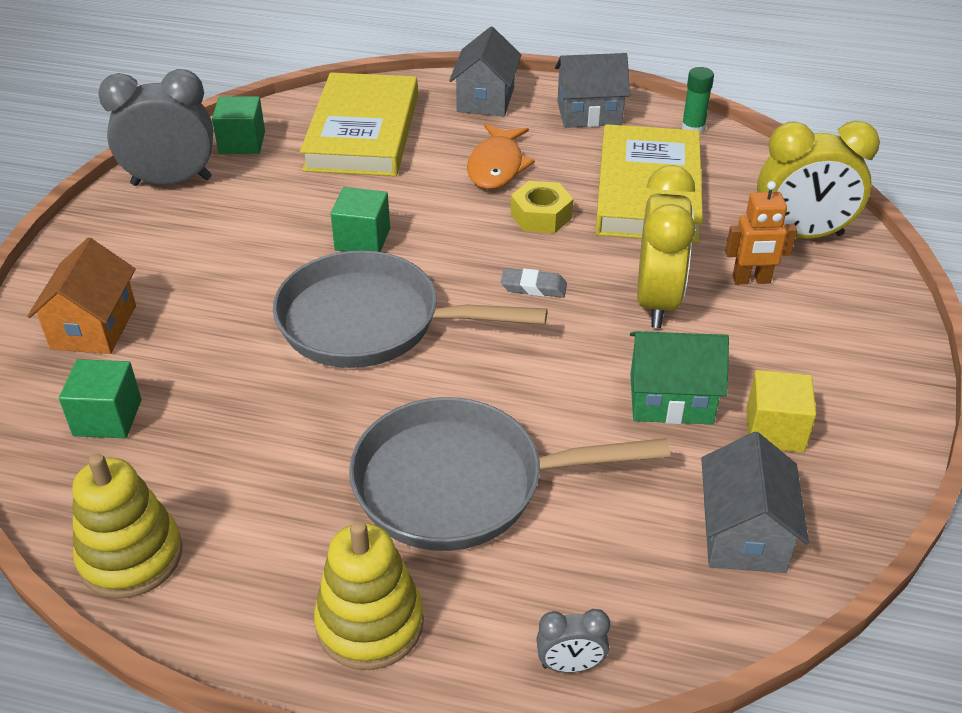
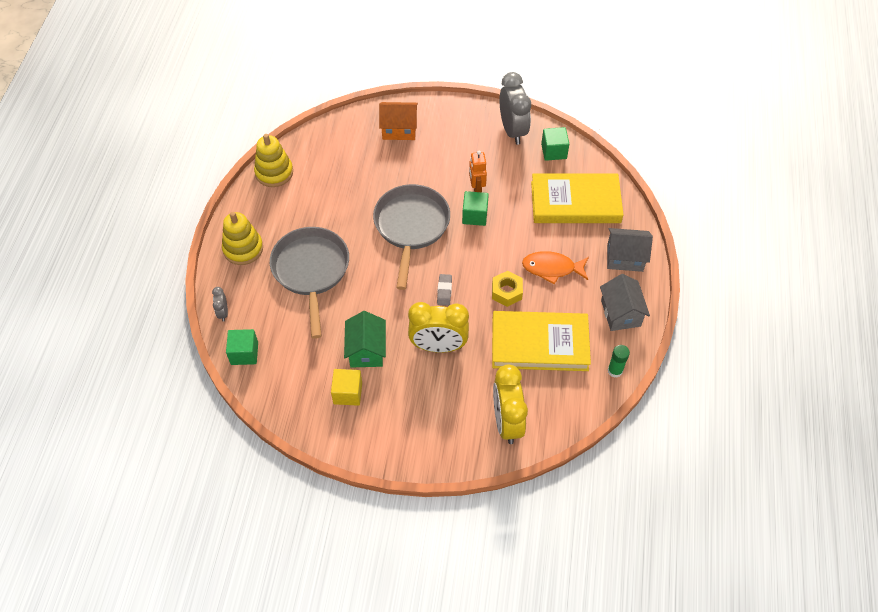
camera: 85 degrees right, 15 degrees up
green cube [59,359,141,438] -> green cube moved to [226,329,258,365]
grey house [701,432,809,573] -> none
orange robot [725,181,797,284] -> orange robot moved to [469,151,487,192]

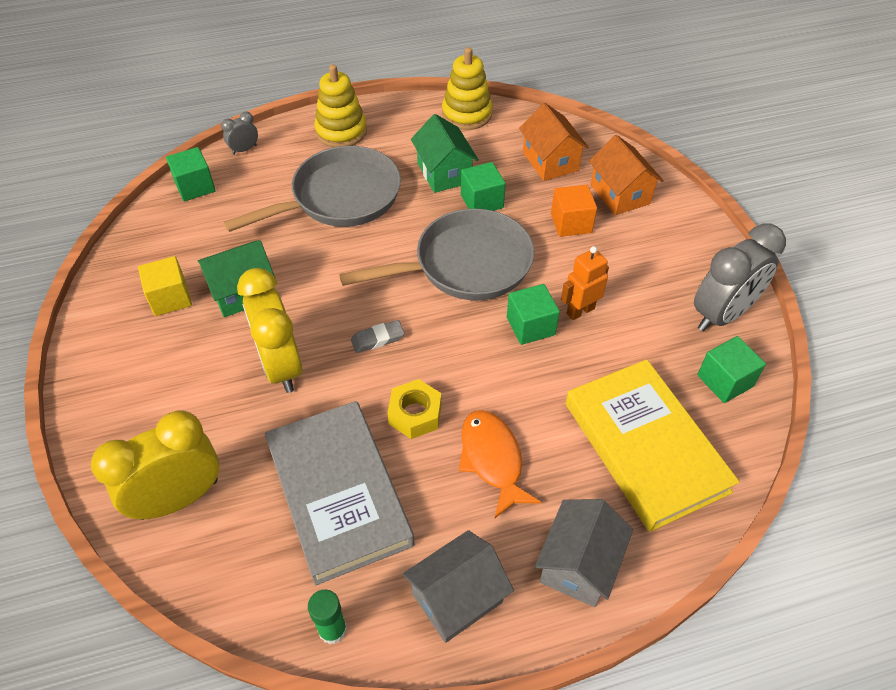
camera: 65 degrees right, 5 degrees down
yellow book [492,311,591,371] -> grey book [265,401,415,585]
grey house [607,228,653,272] -> grey house turned 45 degrees clockwise [535,499,633,607]
none -> green house [411,114,479,193]
none -> green cube [461,162,506,211]
none -> orange house [519,103,589,181]
none -> orange cube [551,185,597,237]

